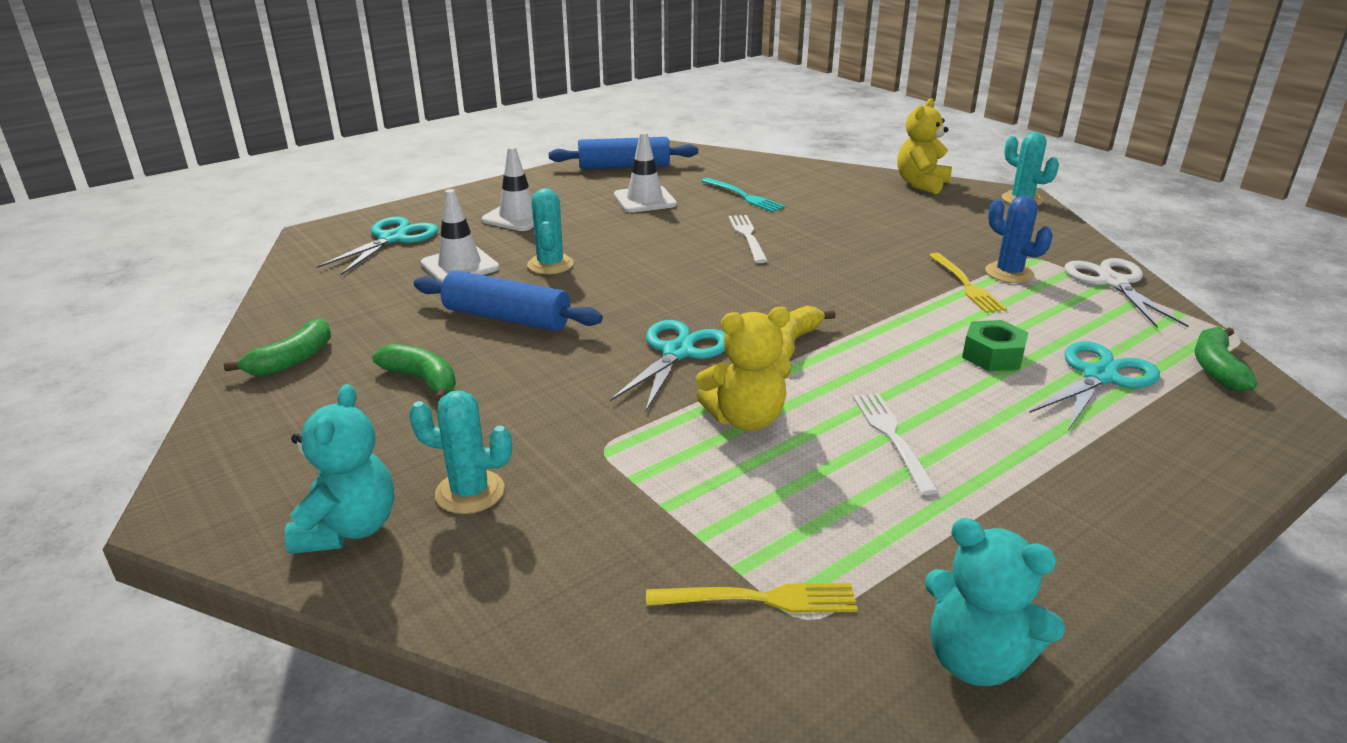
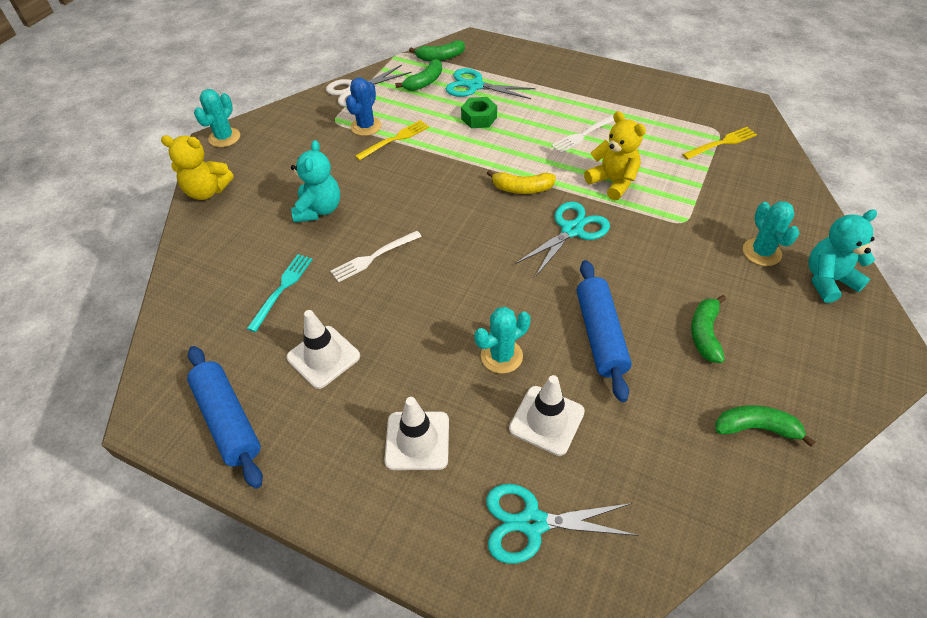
camera: 115 degrees left, 20 degrees up
turquoise scissors [610,320,725,412] -> turquoise scissors turned 135 degrees clockwise [516,202,610,277]
yellow fork [646,583,858,613] -> yellow fork turned 90 degrees clockwise [682,127,757,160]
turquoise teddy bear [925,518,1065,686] -> turquoise teddy bear moved to [291,140,340,222]
none -> green banana [395,59,442,91]

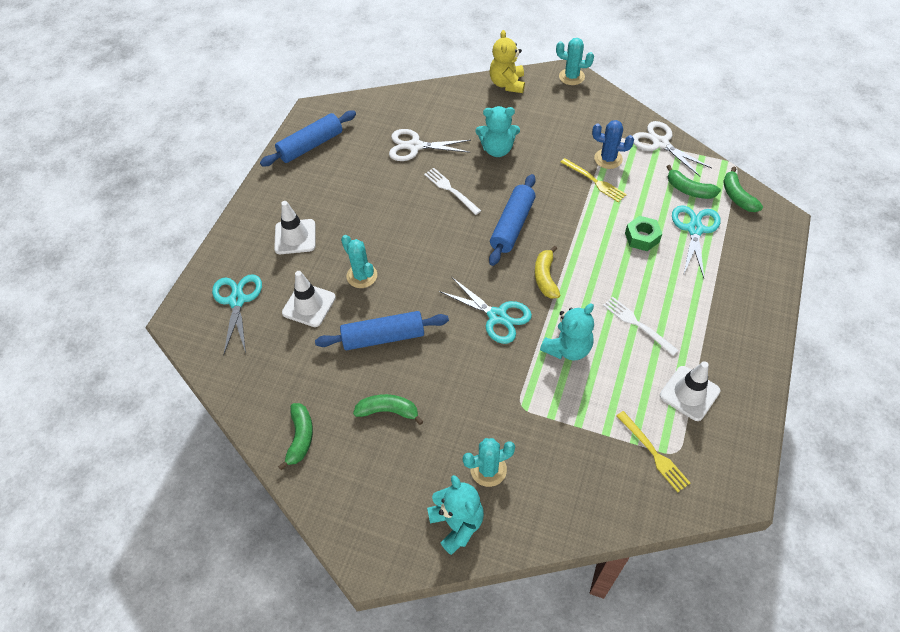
camera: 85 degrees right, 5 degrees up
turquoise fork [247,254,313,332] -> white scissors [389,129,471,161]
white traffic cone [286,310,360,389] -> white traffic cone moved to [660,361,721,421]
yellow teddy bear [584,111,646,200] -> turquoise teddy bear [540,304,594,361]
none -> blue rolling pin [489,174,536,266]

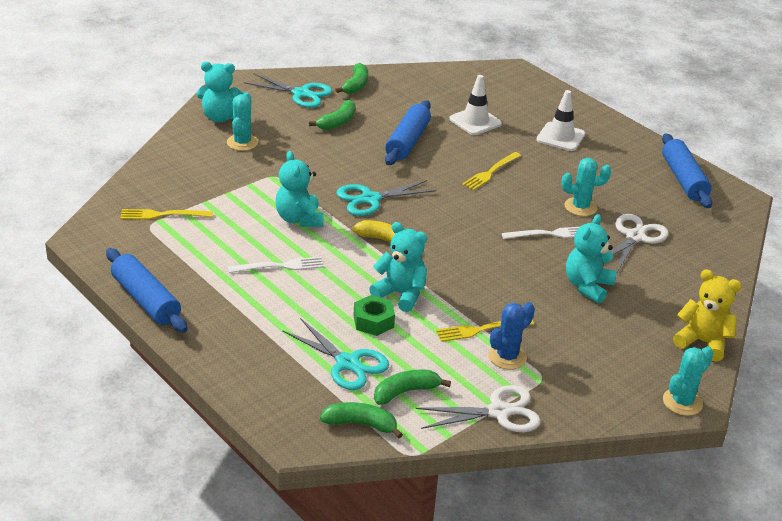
camera: 115 degrees right, 20 degrees down
turquoise scissors [212,274,262,354] -> turquoise scissors moved to [244,73,332,108]
green banana [278,403,313,470] -> green banana turned 105 degrees counterclockwise [335,63,368,94]
turquoise cactus [341,235,377,288] -> turquoise cactus moved to [561,158,611,216]
blue rolling pin [489,174,536,266] -> blue rolling pin moved to [106,248,188,333]
white traffic cone [660,361,721,421] -> none
none -> turquoise teddy bear [369,222,427,312]
none -> yellow fork [462,152,521,191]

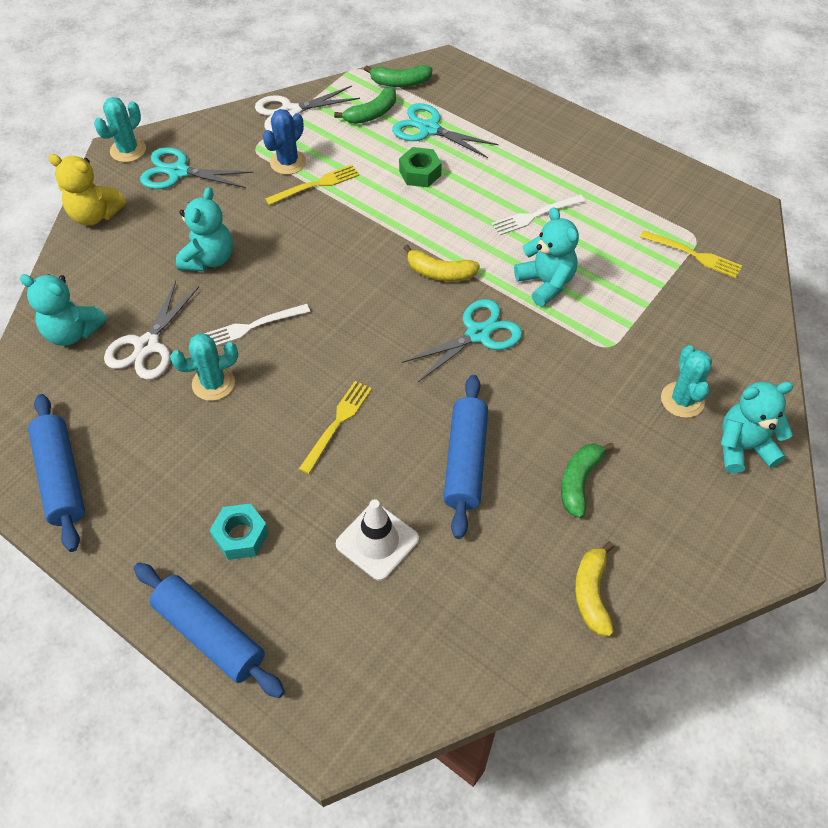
camera: 170 degrees right, 20 degrees up
blue rolling pin [106,248,188,333] -> blue rolling pin moved to [134,563,285,698]
yellow fork [120,209,213,220] -> yellow fork turned 45 degrees clockwise [640,230,742,278]
turquoise scissors [244,73,332,108] -> turquoise scissors moved to [140,147,253,189]
green banana [335,63,368,94] -> yellow banana [575,541,614,636]
turquoise teddy bear [369,222,427,312] -> turquoise teddy bear moved to [19,274,107,346]
white traffic cone [536,90,585,151] -> turquoise nut [209,503,269,560]

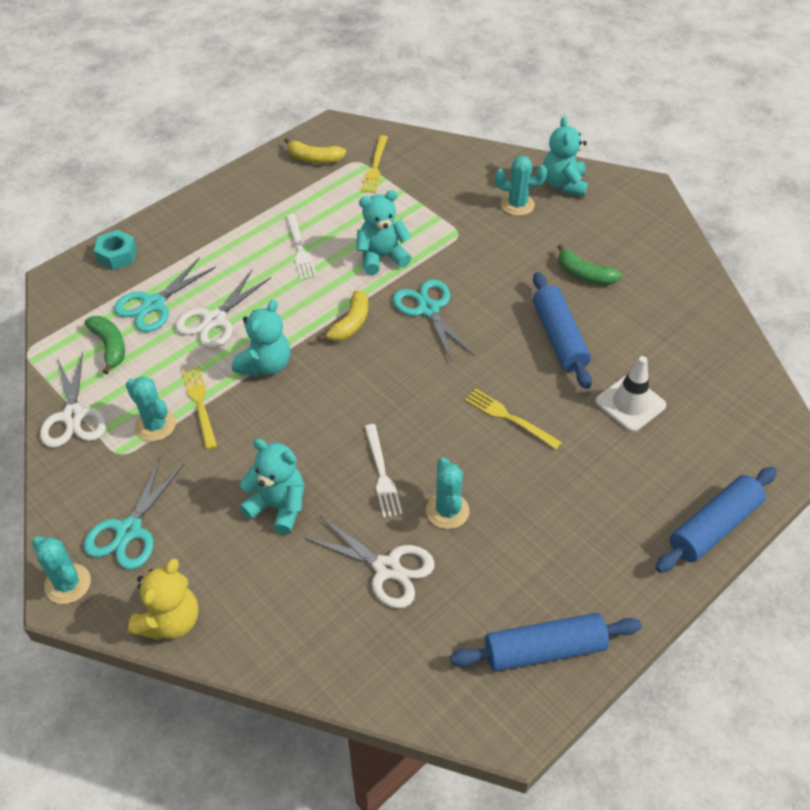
camera: 80 degrees left, 5 degrees down
turquoise teddy bear [19,274,107,346] -> turquoise teddy bear moved to [232,300,290,377]
turquoise nut [209,503,269,560] -> turquoise nut moved to [94,230,137,270]
blue cactus [263,109,306,175] -> turquoise cactus [126,376,176,441]
green banana [364,65,432,87] -> none
green nut [399,147,442,187] -> white scissors [175,270,271,349]
blue rolling pin [443,375,488,539] -> blue rolling pin turned 60 degrees clockwise [533,272,592,389]
yellow banana [575,541,614,636] -> yellow banana moved to [284,138,346,164]
yellow fork [640,230,742,278] -> yellow fork turned 150 degrees clockwise [361,135,388,193]

